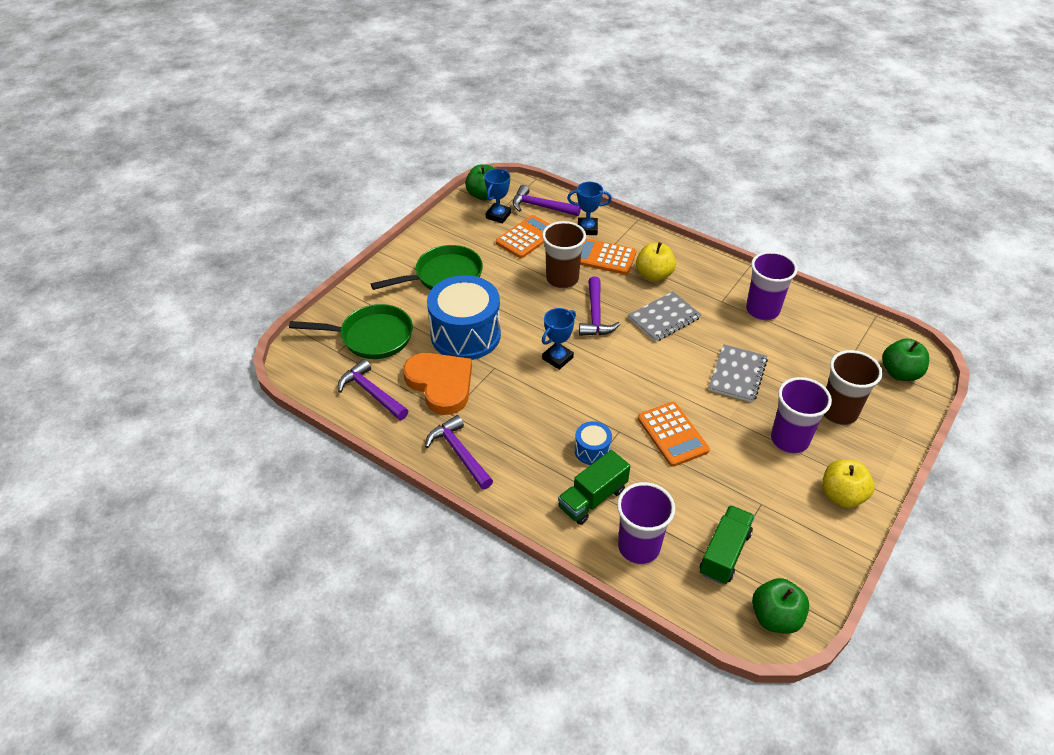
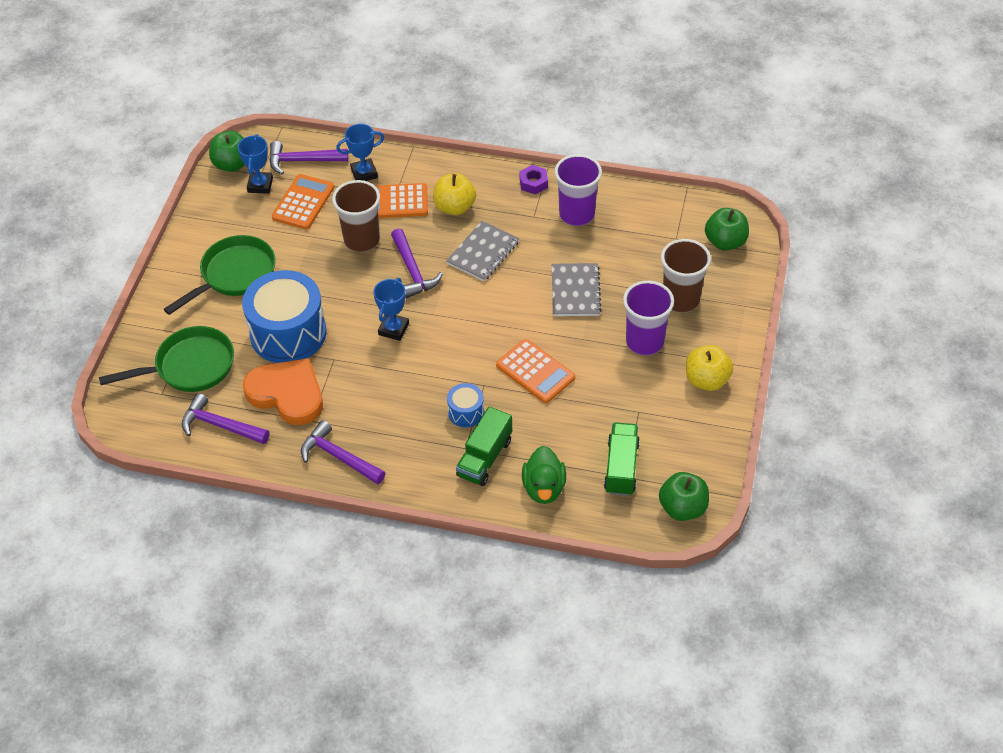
camera: 20 degrees left, 5 degrees up
purple cup [617,482,675,564] -> green duck [522,446,566,504]
none -> purple nut [519,165,548,195]

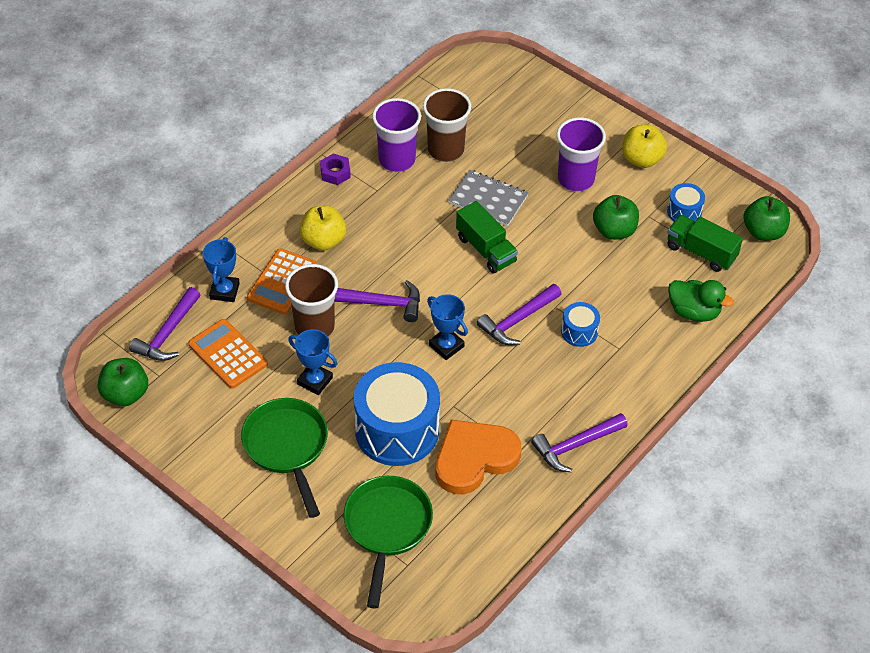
camera: 65 degrees left, 0 degrees up
purple hammer [182,393,269,444] -> purple hammer moved to [477,284,561,345]
blue trophy [238,134,273,194] -> blue trophy moved to [288,329,338,395]
grey notebook [446,221,519,281] -> none
green truck [456,407,512,486] -> green truck moved to [456,201,518,274]
orange calculator [496,339,575,403] -> none
brown cup [661,239,711,313] -> brown cup moved to [423,88,471,162]
green apple [705,208,749,251] -> green apple moved to [593,195,639,240]
none -> blue drum [667,183,705,222]

